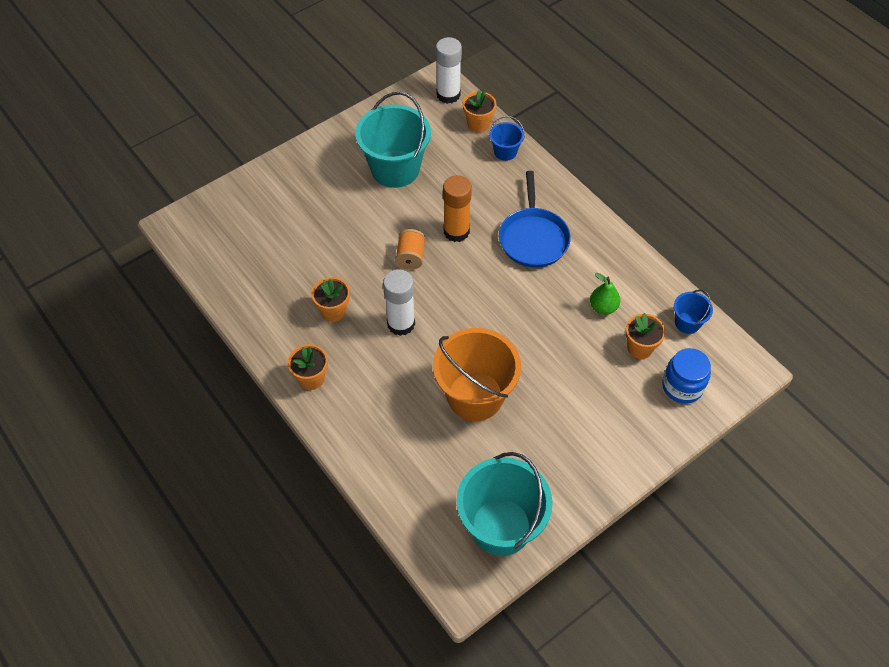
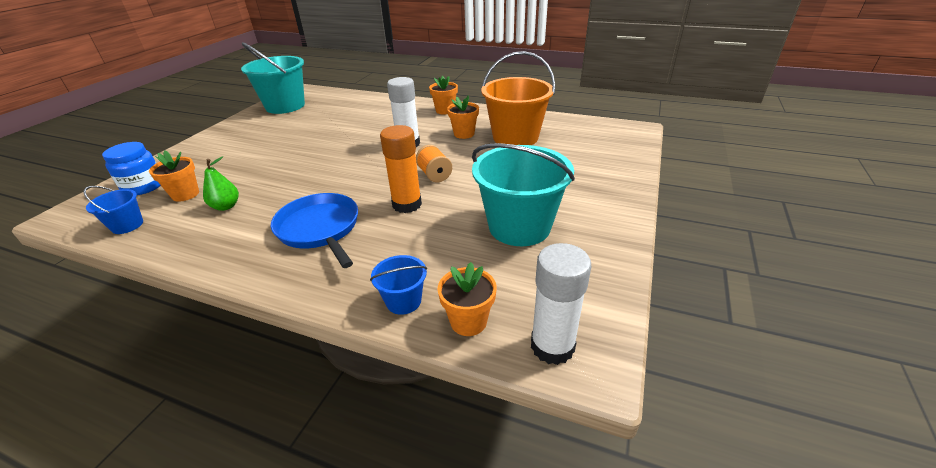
camera: 150 degrees right, 20 degrees down
orange bucket [433,328,521,421] -> orange bucket moved to [481,51,555,145]

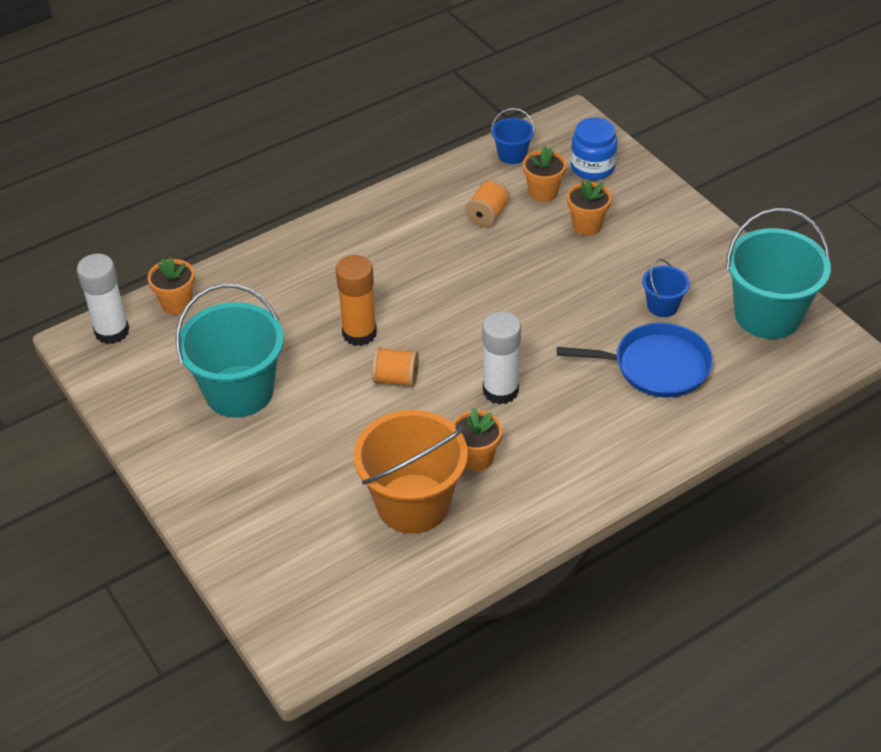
camera: 125 degrees right, 10 degrees up
green pear [203,156,239,211] -> orange spool [465,179,510,227]
blue pan [271,193,358,268] -> blue pan moved to [557,323,713,398]
blue bucket [370,255,427,315] -> blue bucket moved to [642,258,690,317]
orange flower pot [429,76,458,115] -> orange flower pot moved to [567,179,612,235]

